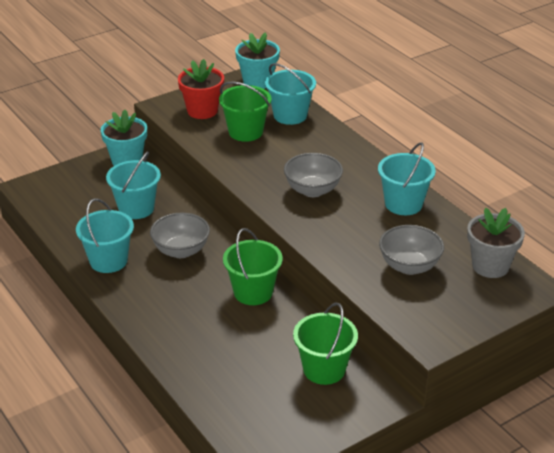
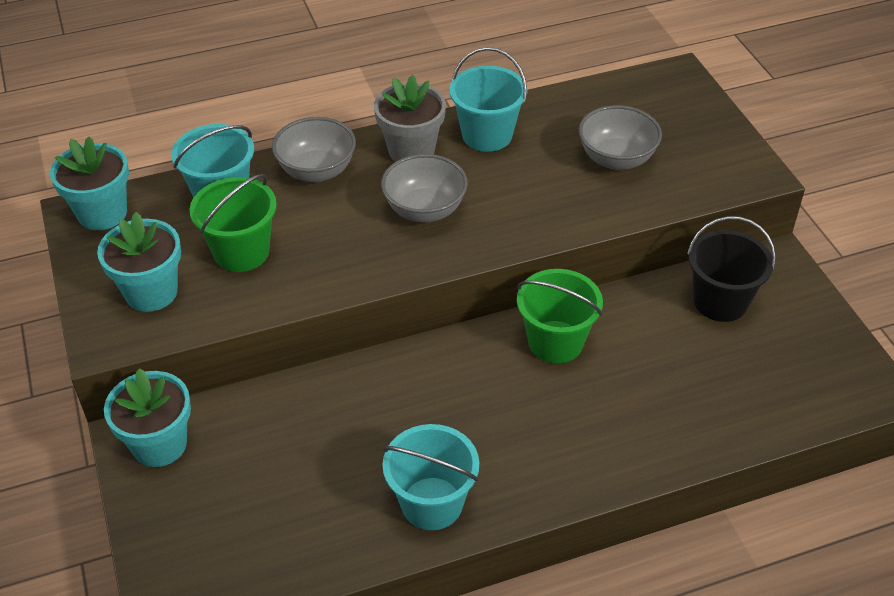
camera: 75 degrees left, 10 degrees up
turquoise bucket [106,151,161,219] -> none
grey bowl [150,213,210,258] -> grey bowl moved to [272,117,356,182]
red flower pot [178,59,224,119] -> turquoise flower pot [97,212,181,312]
green bucket [293,303,358,385] -> black bucket [687,216,776,322]
grey flower pot [467,208,525,278] -> grey flower pot moved to [374,75,446,162]

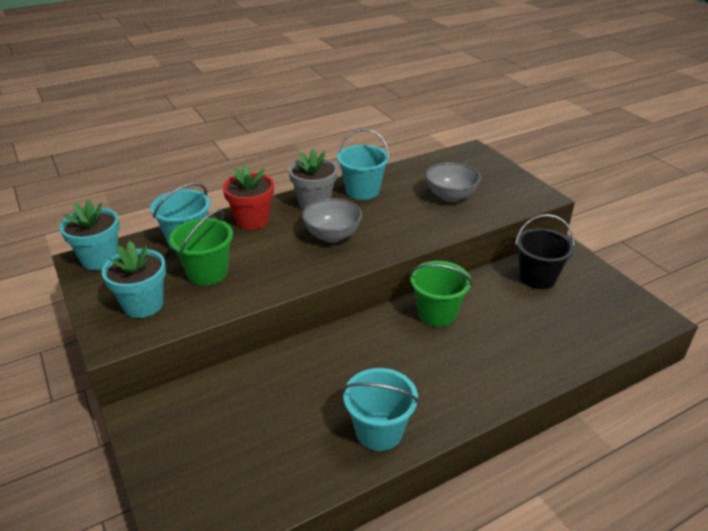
camera: 10 degrees left, 10 degrees down
turquoise flower pot [104,368,191,467] -> none
grey bowl [272,117,356,182] -> red flower pot [223,165,274,230]

